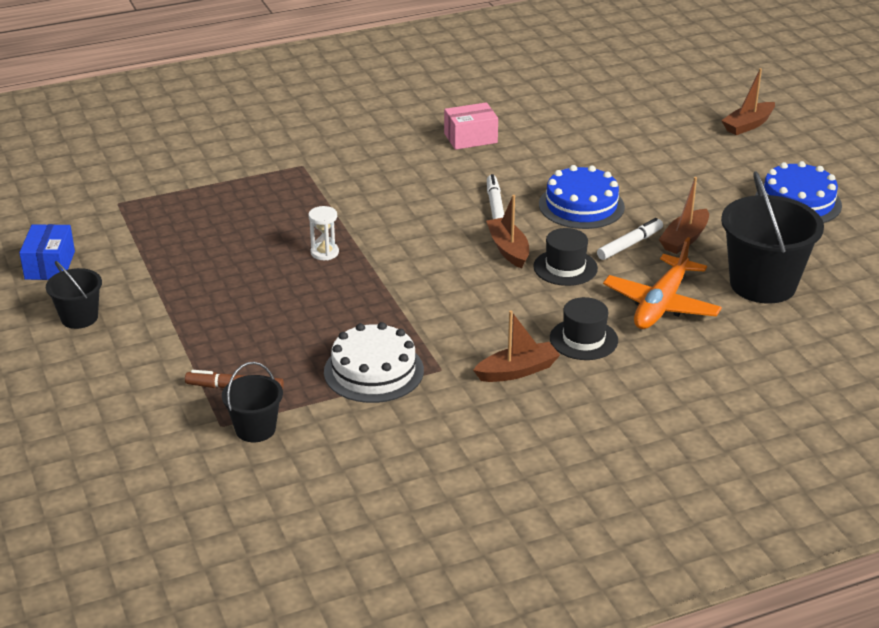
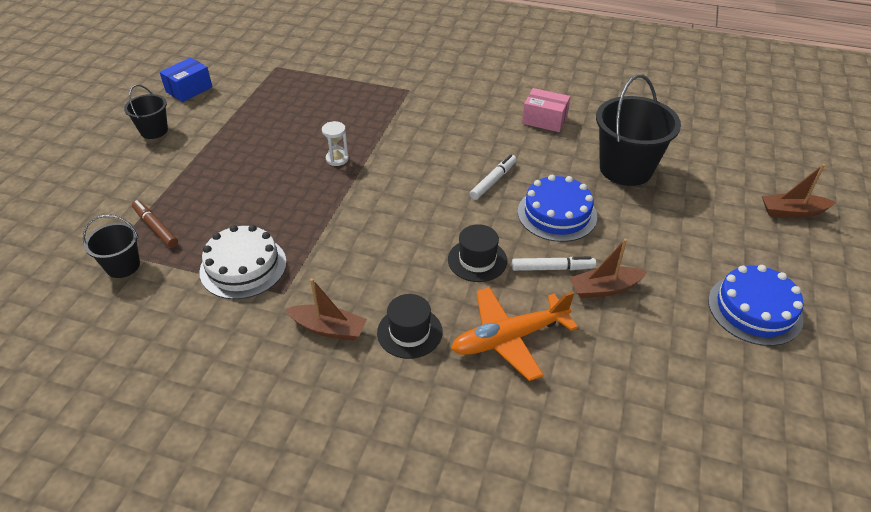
camera: 40 degrees right, 10 degrees up
brown boat [486,195,529,269] -> none
black bucket [721,171,824,304] -> black bucket moved to [596,74,681,186]

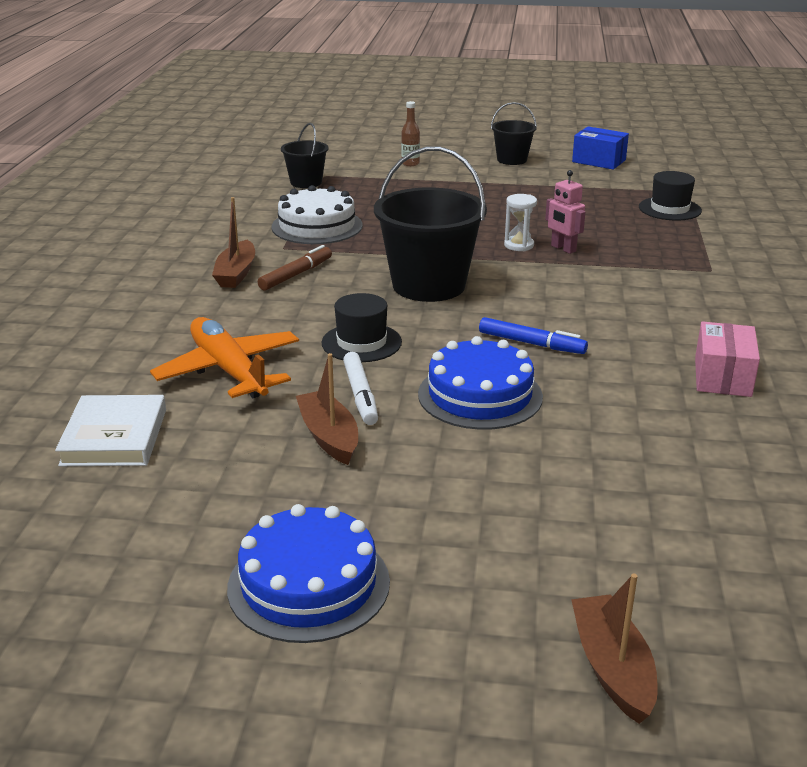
camera: 80 degrees right, 15 degrees down
brown marker [132,200,178,248] -> brown marker moved to [258,245,332,291]
black hat [377,294,442,359] -> black hat moved to [639,171,702,220]
white marker [470,154,517,200] -> blue marker [479,317,588,354]
black bucket [596,74,681,186] -> black bucket moved to [374,147,487,302]
none -> white book [55,395,166,466]
none -> brown bottle [401,101,420,166]
none -> pink robot [545,170,585,254]

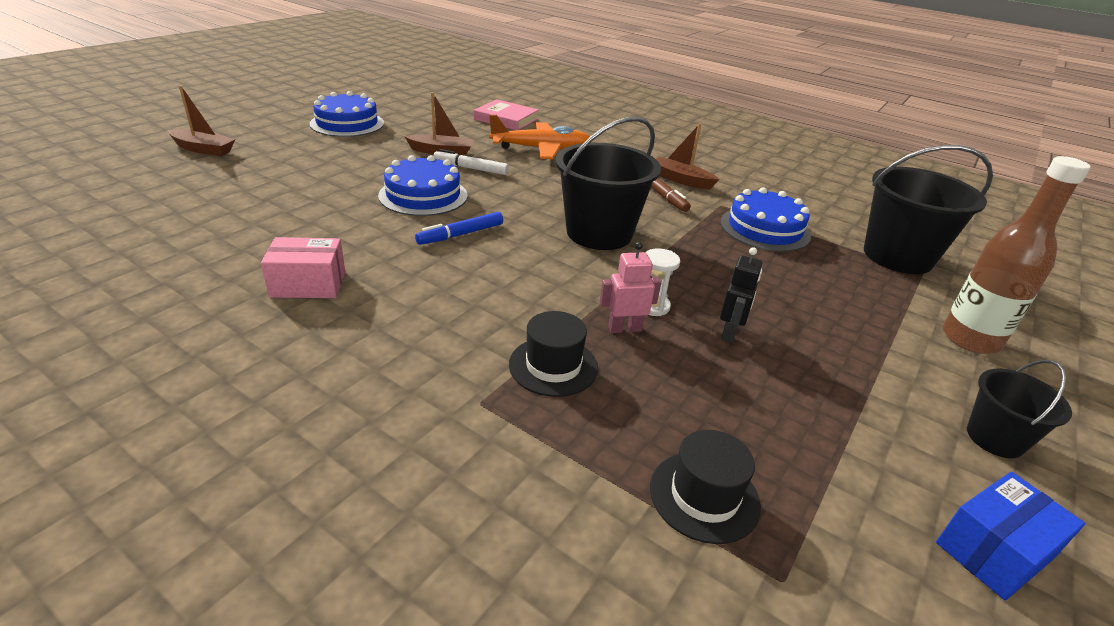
camera: 115 degrees right, 5 degrees up
white book [55,395,166,466] -> pink book [474,99,539,130]
white cake [271,185,363,244] -> blue cake [721,187,811,252]
black bucket [281,123,328,188] -> black bucket [864,145,993,274], size x1.86
black hat [322,293,402,362] -> black hat moved to [509,311,598,397]
brown bottle [401,101,420,166] -> brown bottle [943,156,1090,354], size x2.15
pink box [695,321,760,397] -> pink box turned 45 degrees counterclockwise [261,237,345,298]
none -> black robot [720,247,763,343]

